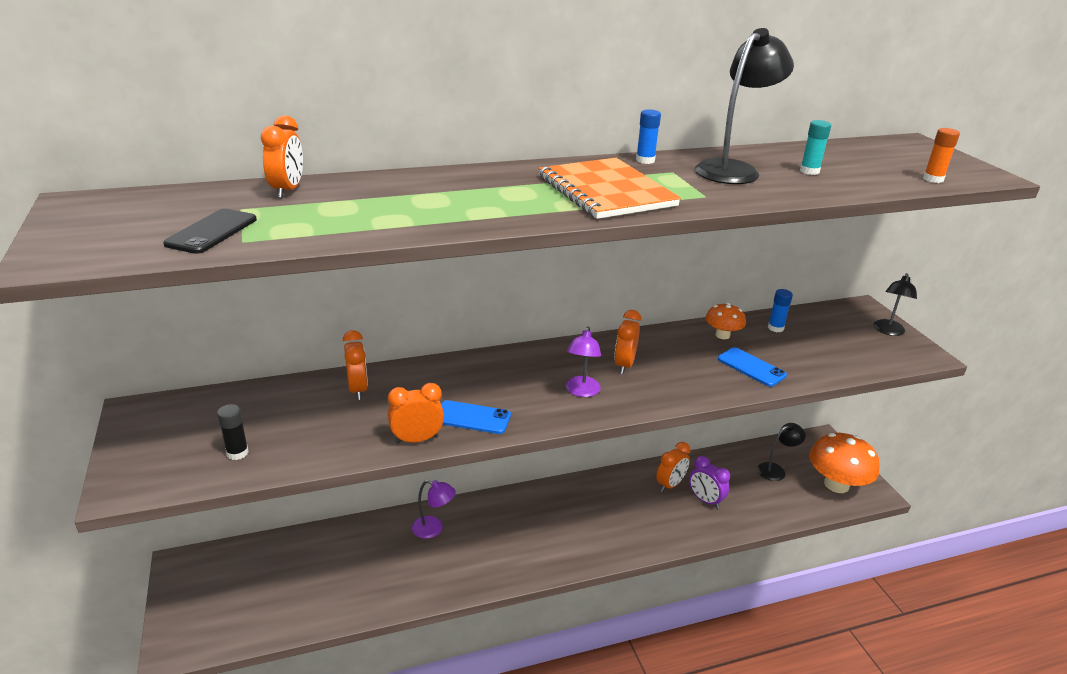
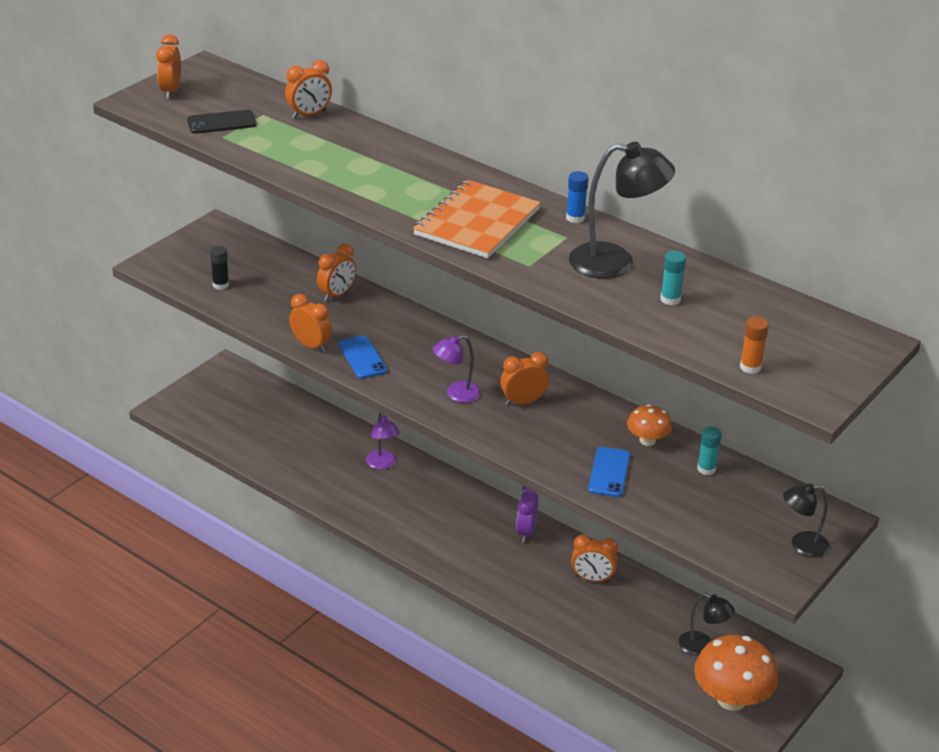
camera: 55 degrees right, 5 degrees up
purple clock [689,456,730,509] -> purple clock moved to [516,486,538,543]
blue glue stick [768,289,793,332] -> turquoise glue stick [697,426,722,475]
none -> orange clock [156,34,181,99]

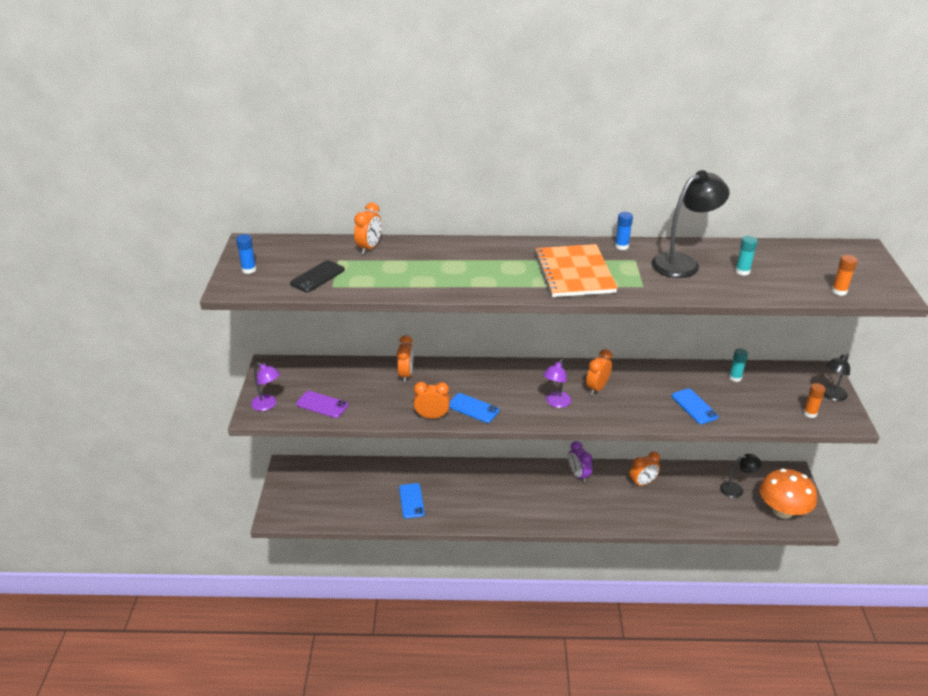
camera: 35 degrees left, 0 degrees up
orange clock [156,34,181,99] -> blue glue stick [236,234,256,274]
black glue stick [210,246,229,290] -> purple phone [296,391,348,418]
purple lamp [366,413,400,469] -> purple lamp moved to [251,362,280,411]
orange mushroom [627,404,672,446] -> none
none -> blue phone [399,483,425,519]
none -> orange glue stick [803,383,826,418]

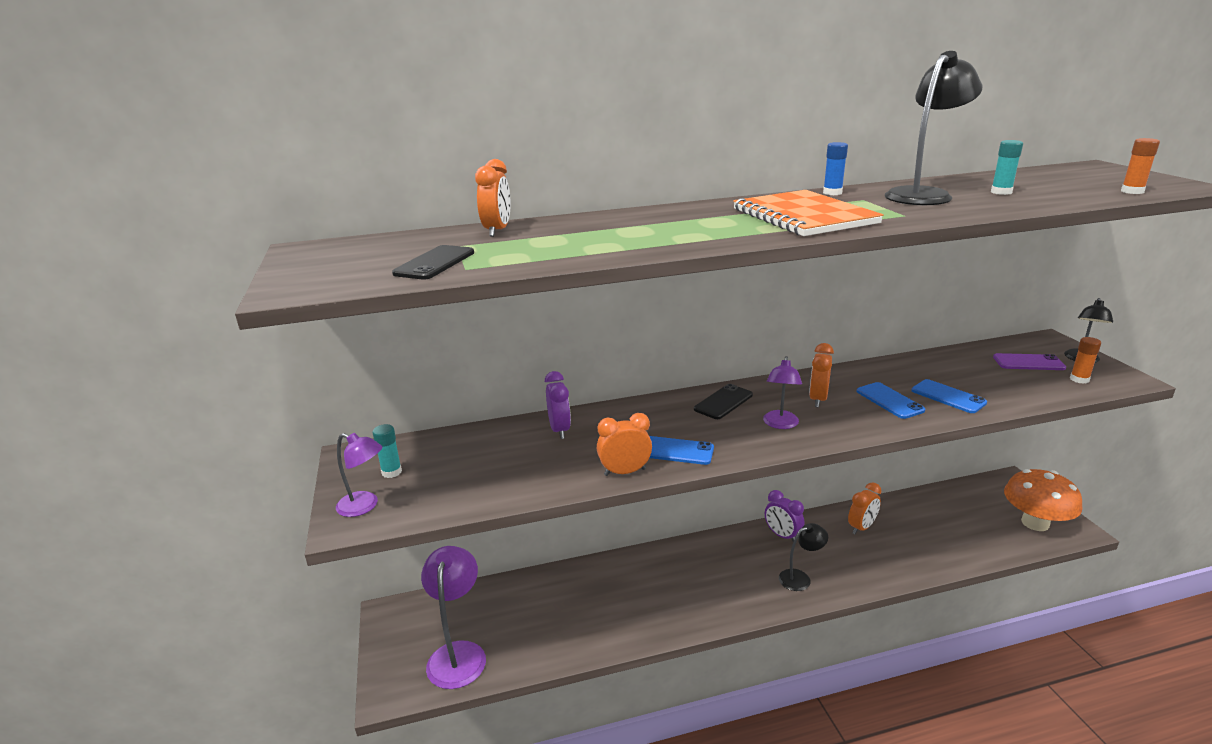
camera: 15 degrees left, 10 degrees down
blue glue stick [236,234,256,274] -> none
purple phone [296,391,348,418] -> purple phone moved to [993,353,1066,370]
orange clock [397,335,413,383] -> purple clock [545,371,571,439]
blue phone [399,483,425,519] -> blue phone moved to [856,382,925,419]
black lamp [720,454,761,498] -> black lamp moved to [779,523,828,591]
turquoise glue stick [729,348,748,382] -> turquoise glue stick moved to [373,424,402,478]
none -> purple lamp [421,546,486,689]
none -> black phone [694,384,753,419]

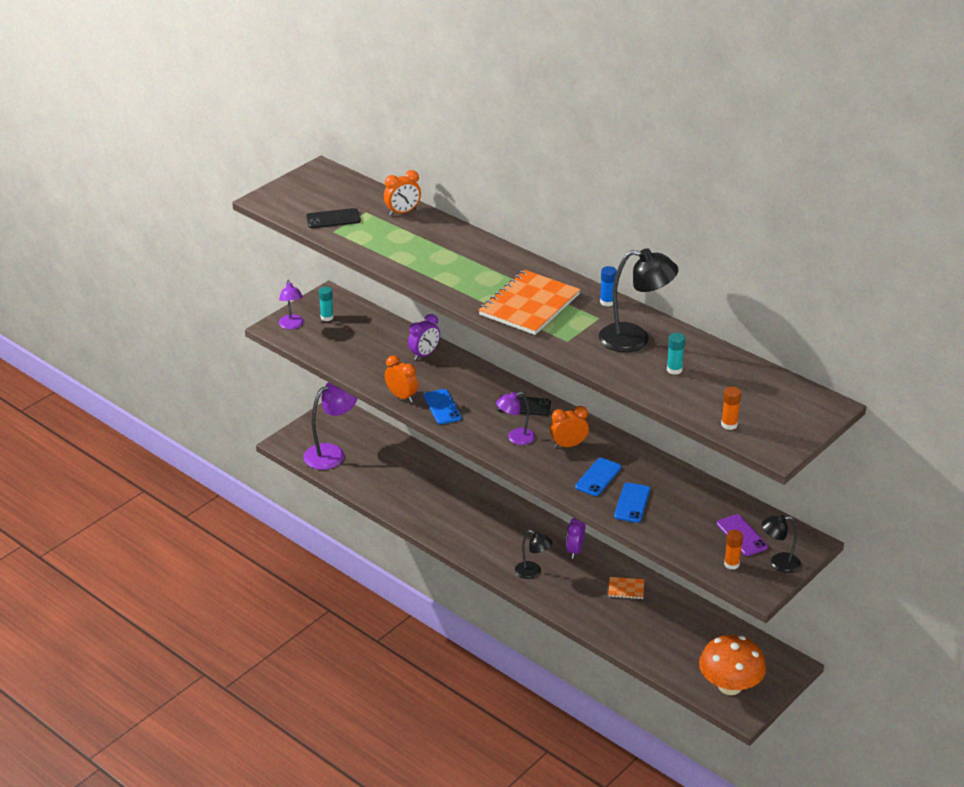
camera: 55 degrees right, 10 degrees up
orange clock [848,482,881,534] -> orange notebook [608,577,644,599]

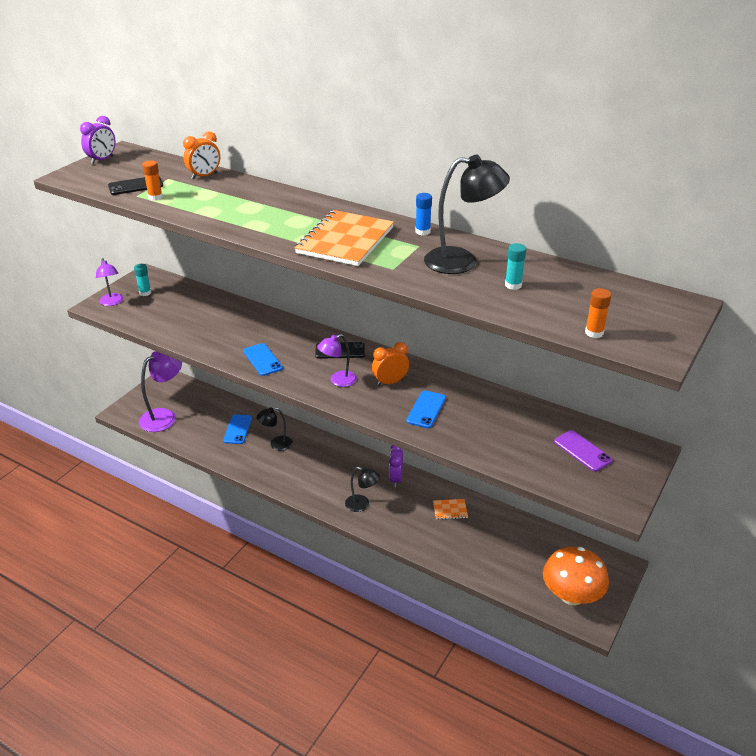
camera: 10 degrees left, 0 degrees up
orange clock [385,355,418,402] -> none
purple clock [408,314,440,360] -> purple clock moved to [80,116,116,164]
blue phone [614,483,650,523] -> blue phone moved to [223,414,252,444]
orange glue stick [724,530,743,570] -> orange glue stick moved to [142,160,163,201]
black lamp [761,515,801,573] -> black lamp moved to [257,407,293,451]

